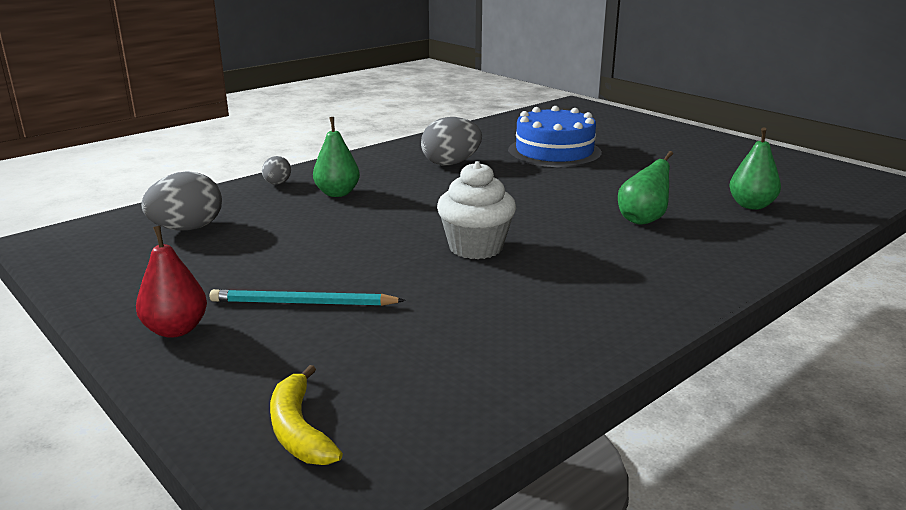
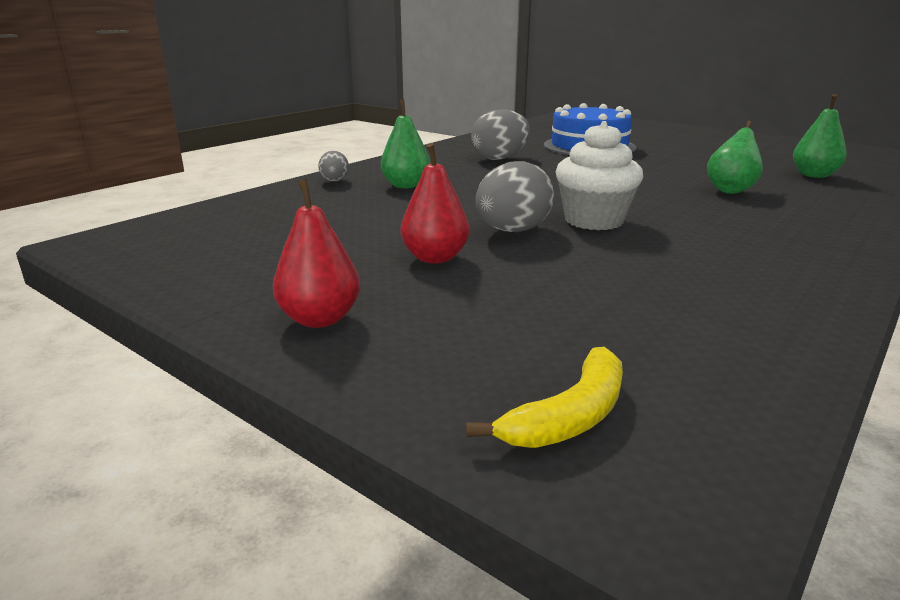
camera: 10 degrees left, 0 degrees up
grey egg [141,171,222,231] -> grey egg moved to [475,161,554,232]
turquoise pencil [210,289,405,306] -> none
yellow banana [270,365,343,465] -> yellow banana turned 105 degrees counterclockwise [466,347,623,448]
none -> red pear [401,143,469,263]

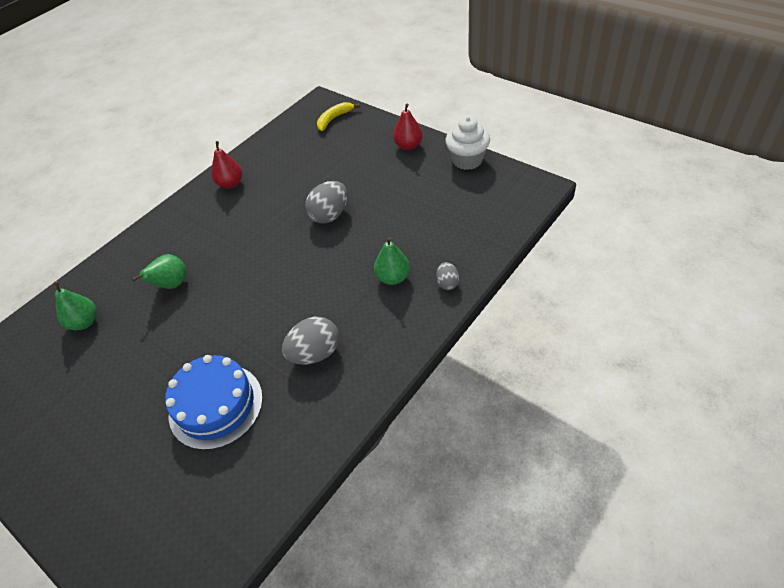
camera: 175 degrees left, 25 degrees up
red pear [401,143,469,263] -> red pear moved to [211,141,242,189]
white cupcake [555,121,643,230] -> white cupcake moved to [445,116,490,170]

